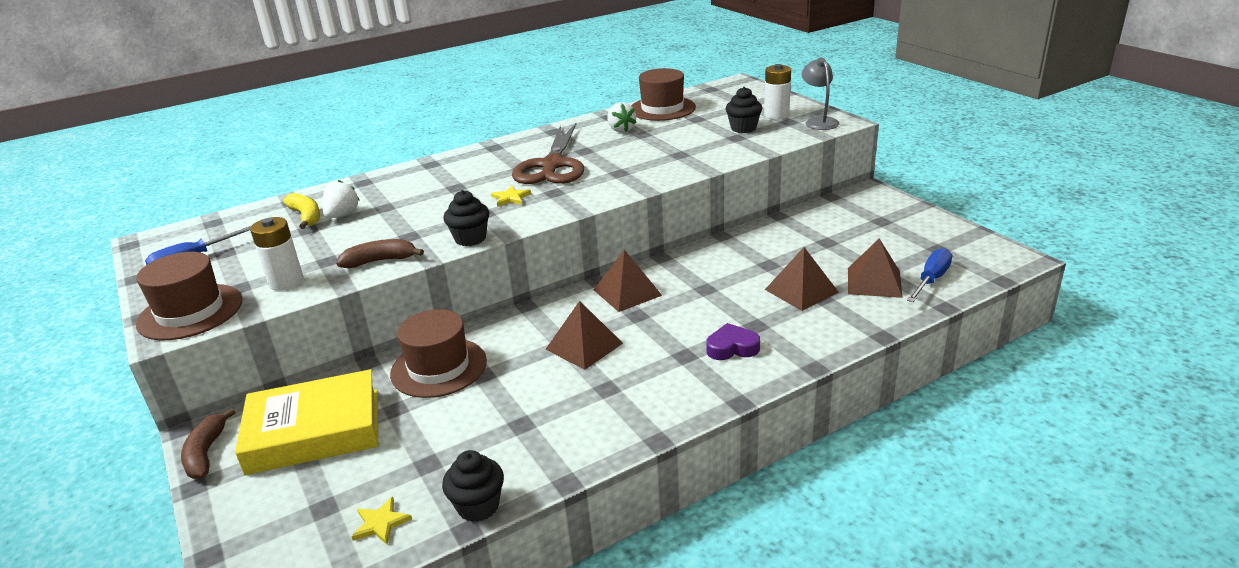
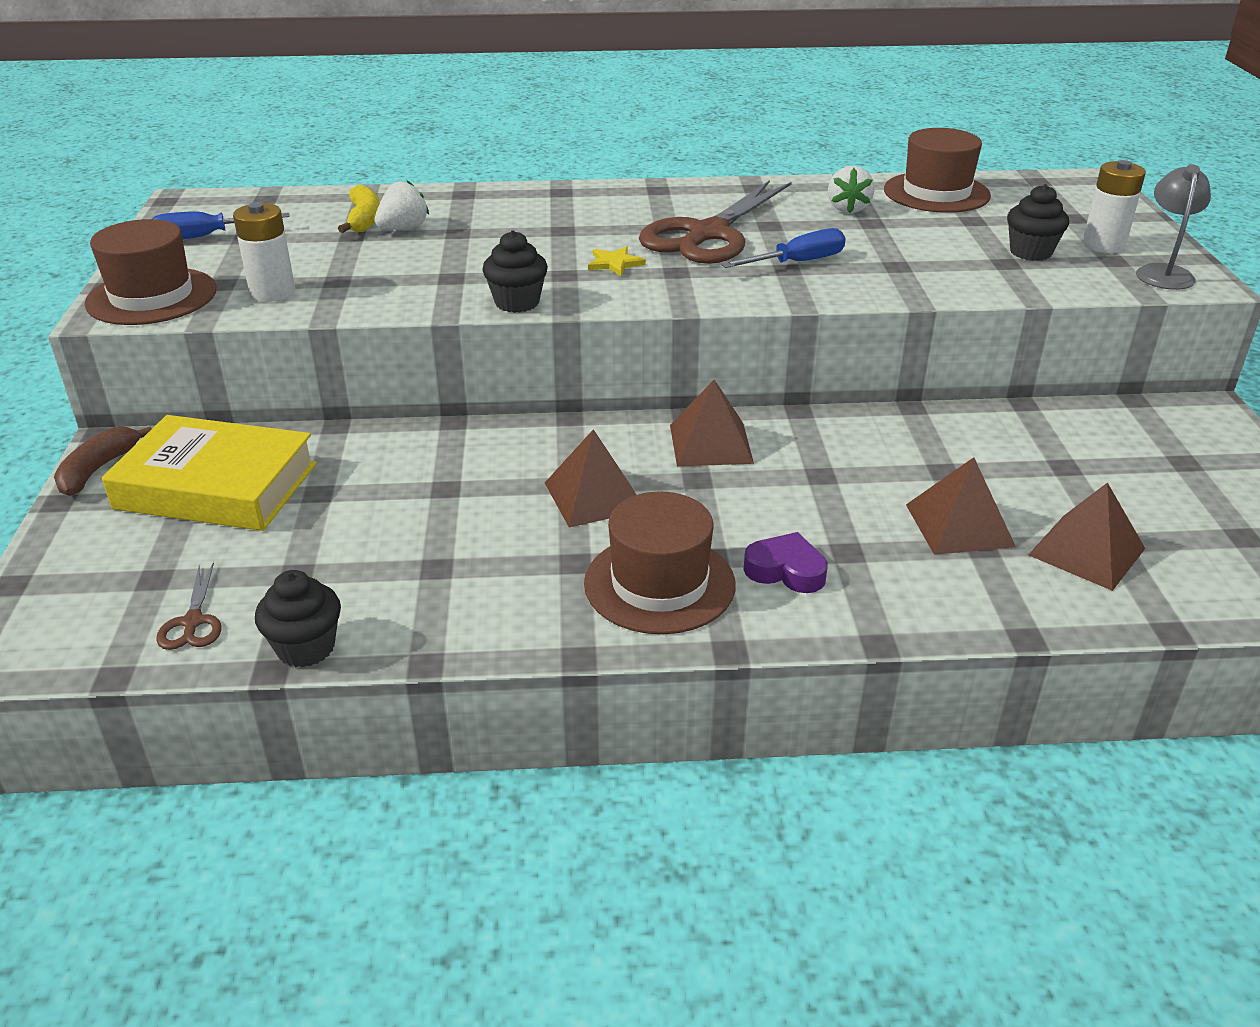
camera: 25 degrees right, 5 degrees up
brown banana [336,239,424,268] -> none
yellow star [351,497,412,545] -> brown scissors [156,562,221,650]
brown hat [390,309,487,398] -> brown hat moved to [584,491,735,634]
blue screwdriver [907,248,952,302] -> blue screwdriver moved to [721,228,846,268]

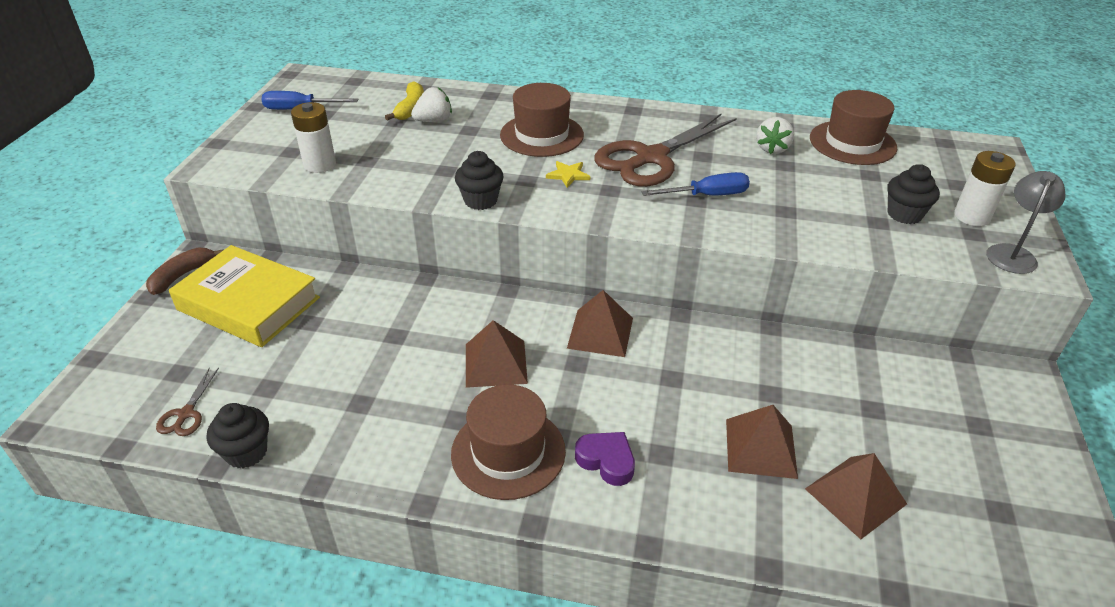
camera: 15 degrees right, 5 degrees up
brown hat [85,219,217,325] -> brown hat moved to [500,83,584,157]

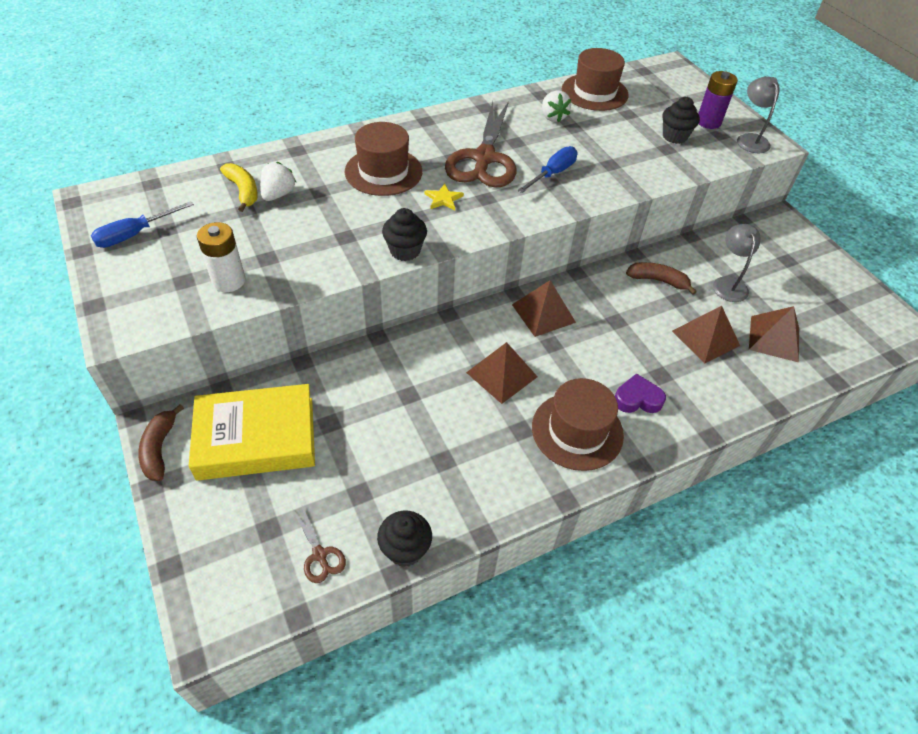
camera: 40 degrees left, 10 degrees up
white battery [954,151,1016,226] -> purple battery [698,71,738,129]
none -> brown banana [626,262,697,295]
none -> grey lamp [713,224,760,302]

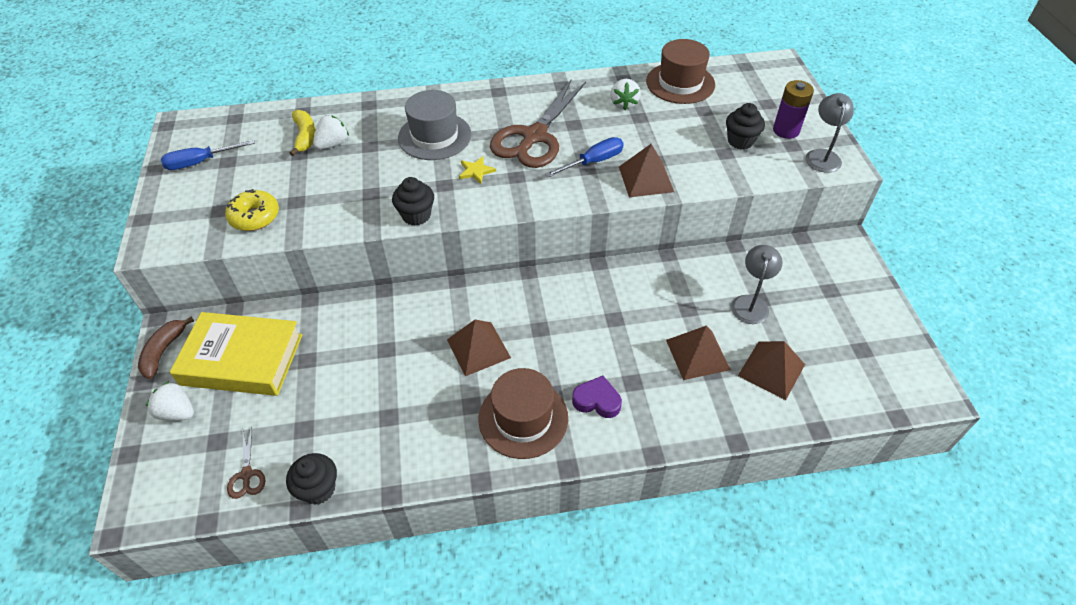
camera: 20 degrees right, 0 degrees up
white battery [197,222,246,292] -> yellow donut [225,189,279,231]
brown hat [345,122,422,196] -> grey hat [398,90,472,160]
brown pyramid [512,280,576,337] -> brown pyramid moved to [619,144,674,197]
brown banana [626,262,697,295] -> none
none -> white strawberry [146,381,194,421]

